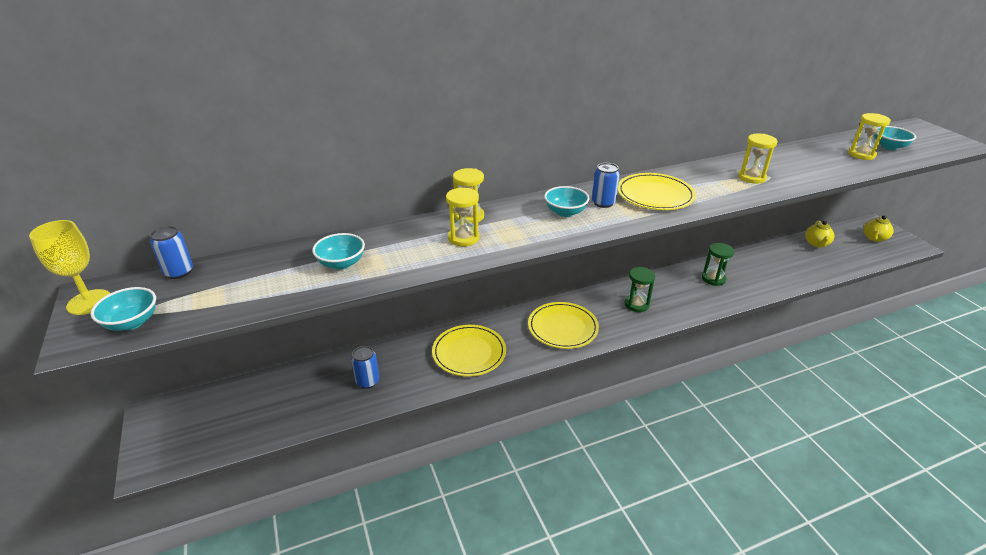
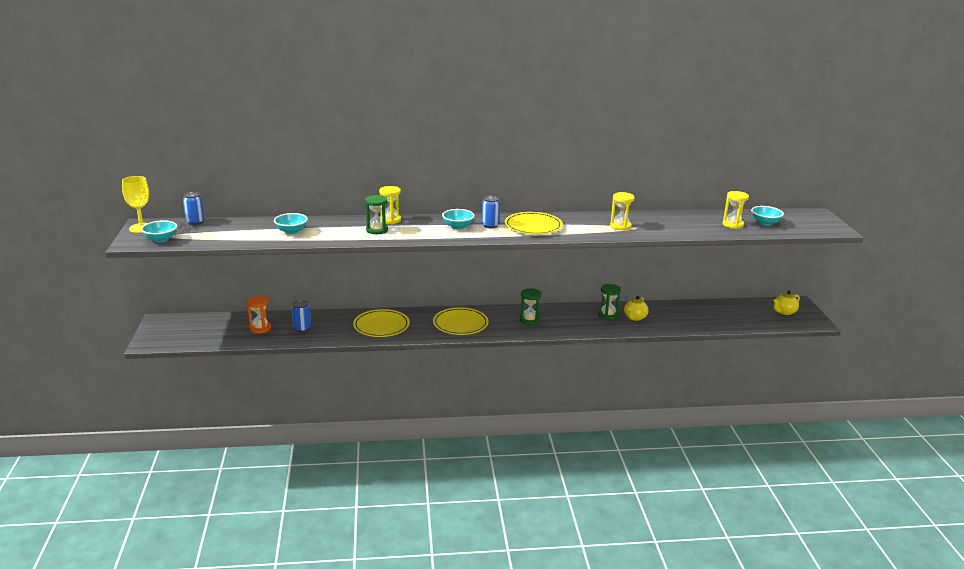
camera: 15 degrees right, 10 degrees down
yellow hourglass [446,187,479,247] -> green hourglass [365,195,388,234]
yellow teapot [805,220,835,247] -> yellow teapot moved to [624,296,649,321]
none -> orange hourglass [247,295,271,334]

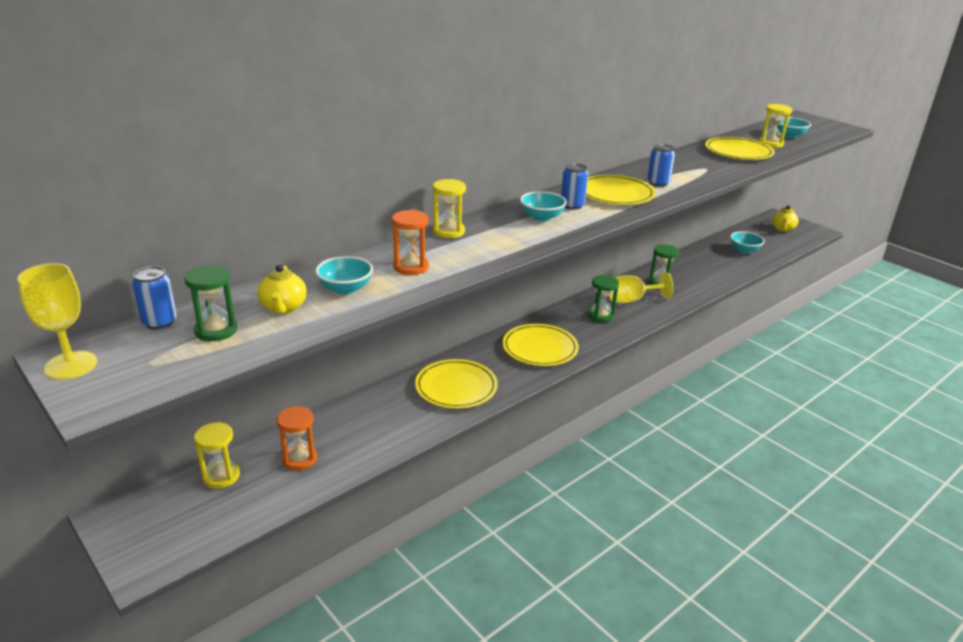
camera: 35 degrees left, 5 degrees up
turquoise bowl [141,220,177,243] -> turquoise bowl moved to [730,231,765,254]
blue can [292,300,311,332] -> blue can moved to [647,144,675,187]
green hourglass [365,195,388,234] -> green hourglass moved to [184,265,237,341]
yellow hourglass [610,192,635,231] -> yellow hourglass moved to [194,422,240,489]
yellow teapot [624,296,649,321] -> yellow teapot moved to [258,265,307,314]
none -> orange hourglass [392,210,429,275]
none -> yellow goblet [609,272,673,303]
none -> yellow plate [705,137,775,160]

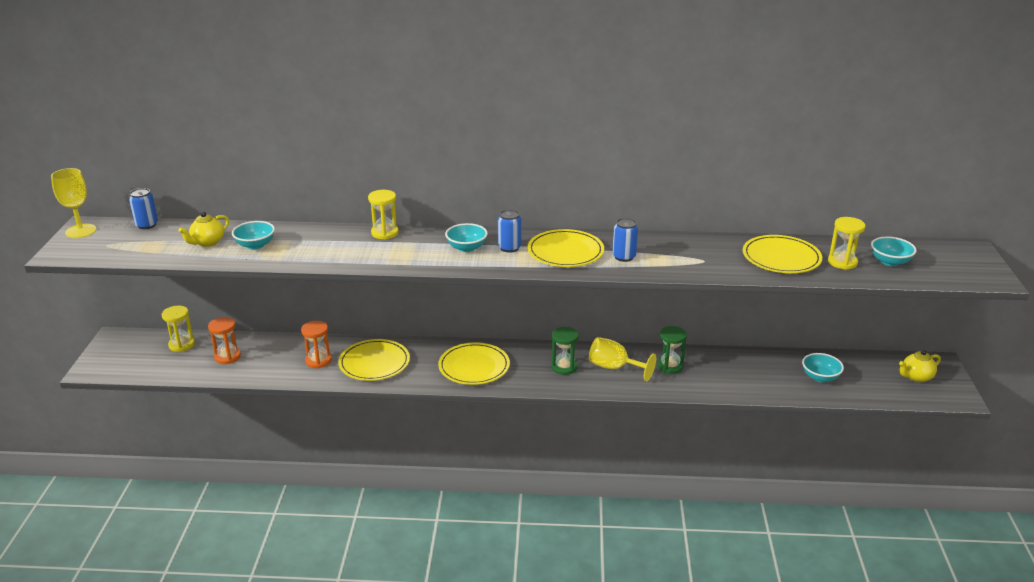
camera: 45 degrees right, 0 degrees up
green hourglass [184,265,237,341] -> none
orange hourglass [392,210,429,275] -> orange hourglass moved to [301,321,332,368]

